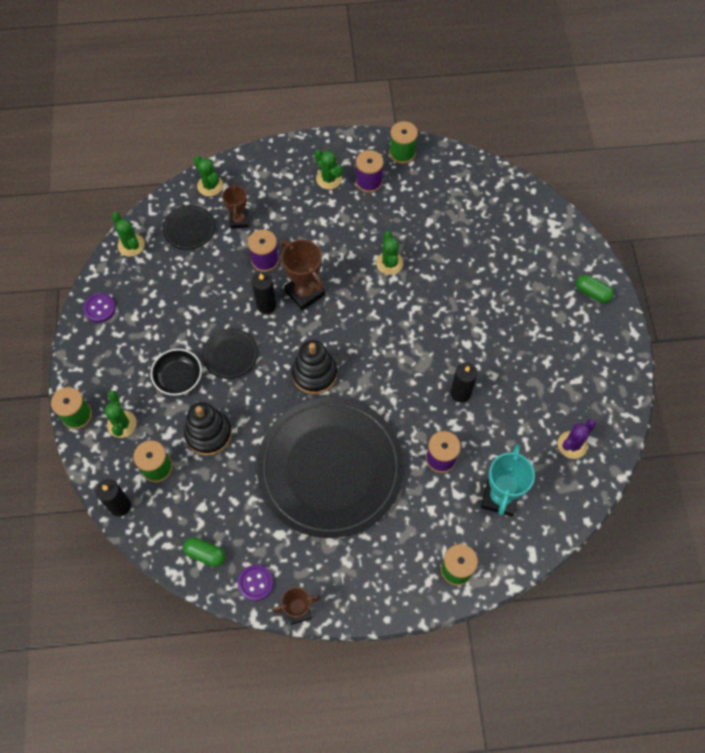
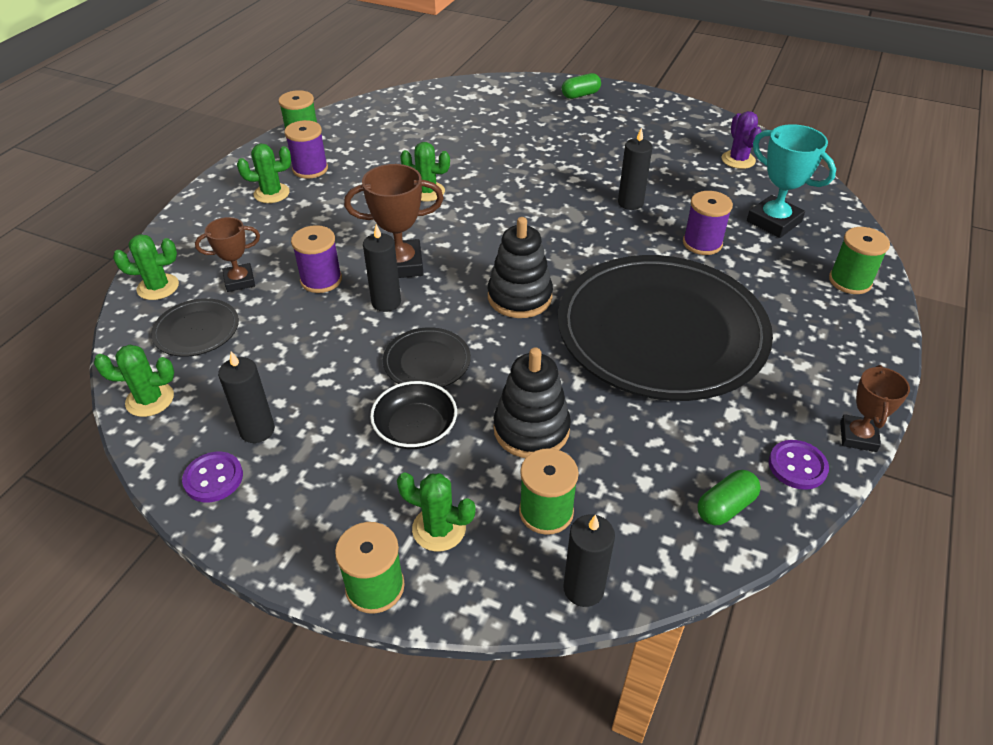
camera: 60 degrees left, 20 degrees down
brown trophy [222,183,249,229] -> brown trophy turned 45 degrees counterclockwise [195,217,260,292]
none -> black candle [218,352,275,443]

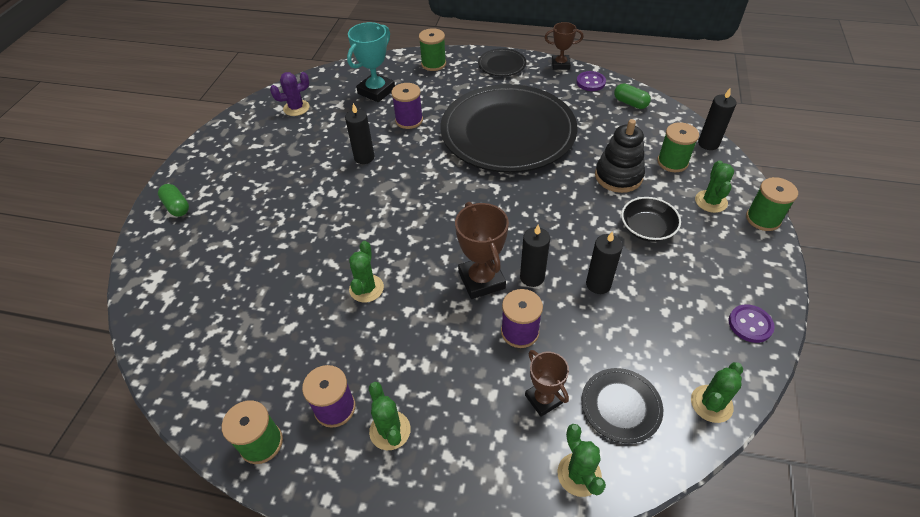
camera: 100 degrees left, 5 degrees up
green cactus [94,344,174,417] -> green cactus turned 60 degrees clockwise [691,362,743,423]
black candle [218,352,275,443] -> black candle moved to [586,231,623,294]
black plate [383,327,471,388] -> black plate moved to [478,48,526,76]
black stacking toy [488,217,553,318] -> none

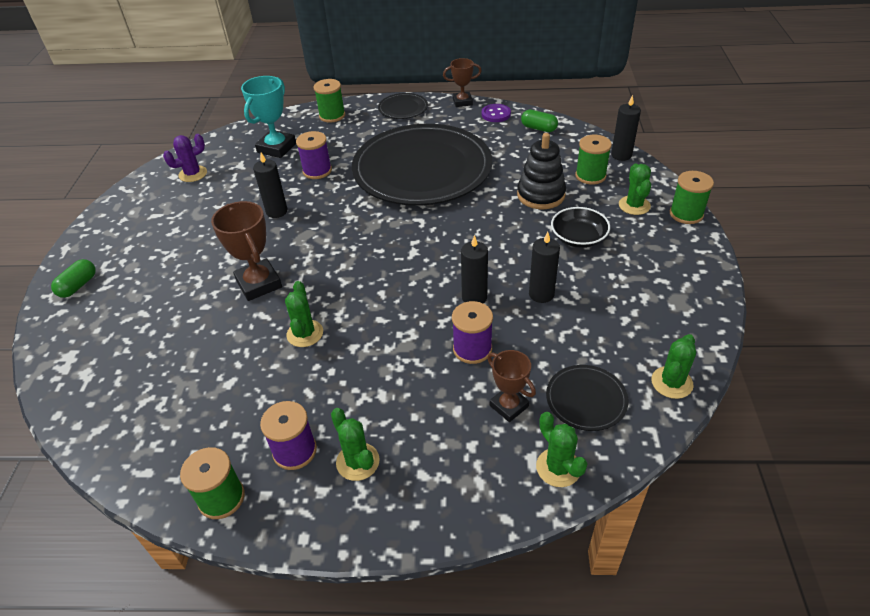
camera: 10 degrees left, 5 degrees down
green capsule [158,184,189,217] -> green capsule turned 75 degrees clockwise [51,259,96,298]
brown trophy [455,202,509,299] -> brown trophy moved to [211,201,282,301]
purple button [729,305,775,343] -> none

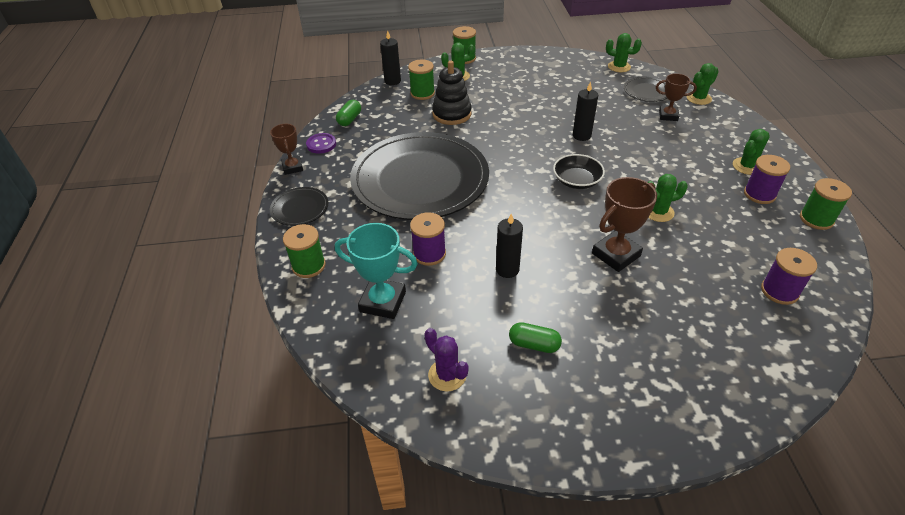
camera: 100 degrees left, 0 degrees up
green capsule [51,259,96,298] -> green capsule moved to [509,322,562,353]
purple spool [452,301,493,364] -> purple spool moved to [761,248,817,305]
brown trophy [487,350,536,422] -> brown trophy turned 60 degrees clockwise [656,73,697,121]
black candle [529,232,560,303] -> none
black bowl [551,207,610,248] -> black bowl moved to [553,154,605,189]

